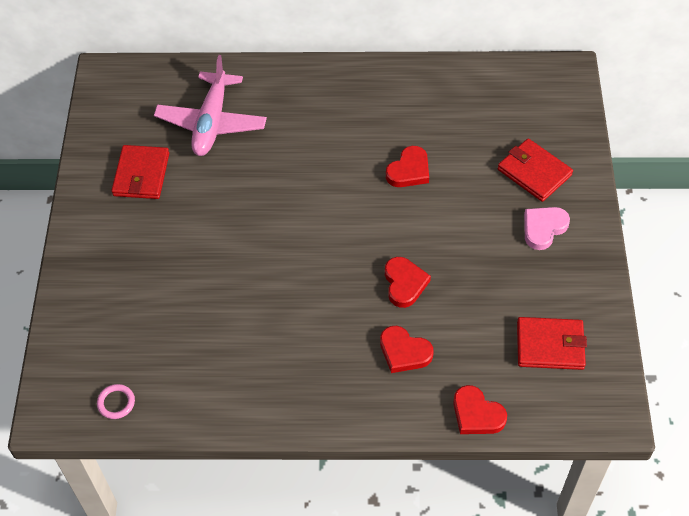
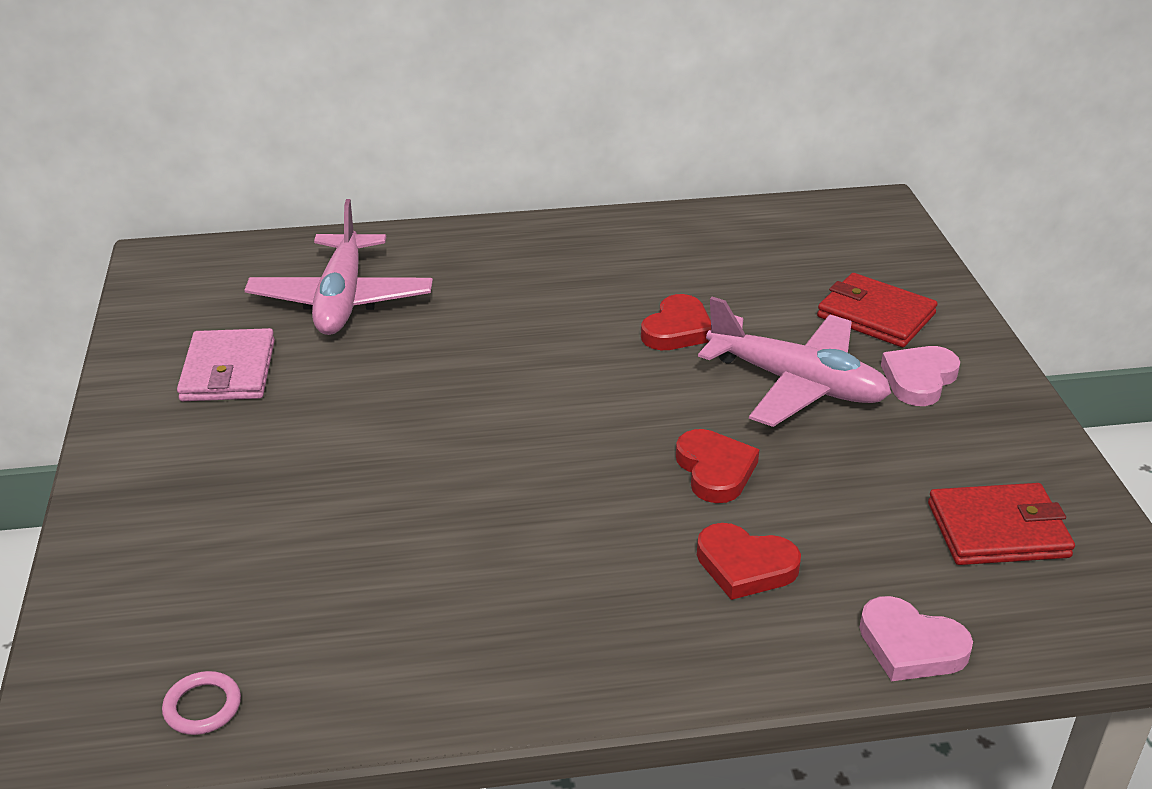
camera: 10 degrees left, 20 degrees down
red wallet [111,145,169,199] -> pink wallet [177,328,275,401]
red heart [453,385,507,434] -> pink heart [859,596,973,681]
none -> pink plane [698,297,891,427]

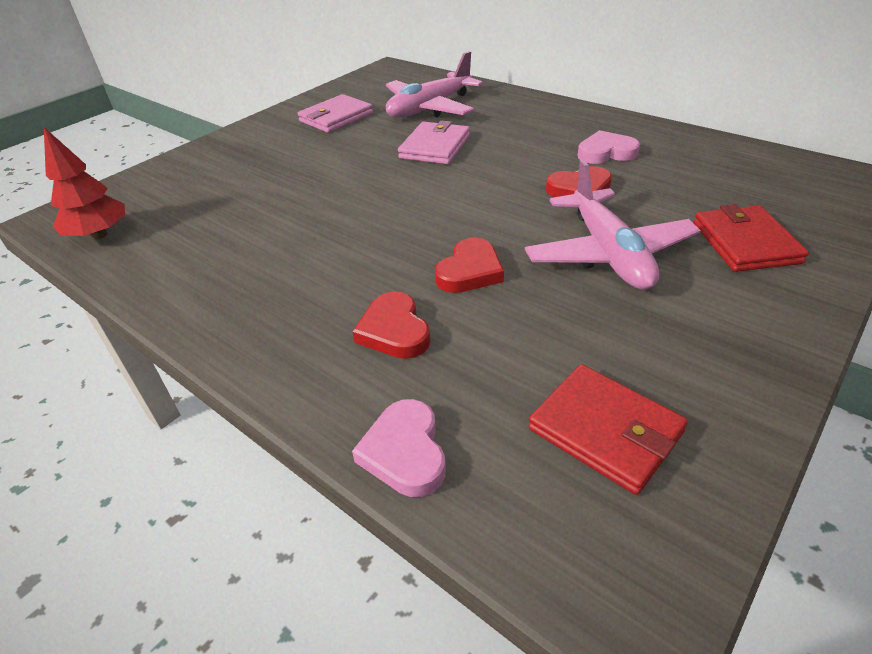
camera: 50 degrees right, 5 degrees up
pink ring [162,671,241,735] -> red tree [44,127,125,239]
pink heart [881,346,960,406] -> pink heart moved to [578,130,640,164]
none -> pink wallet [398,120,470,164]

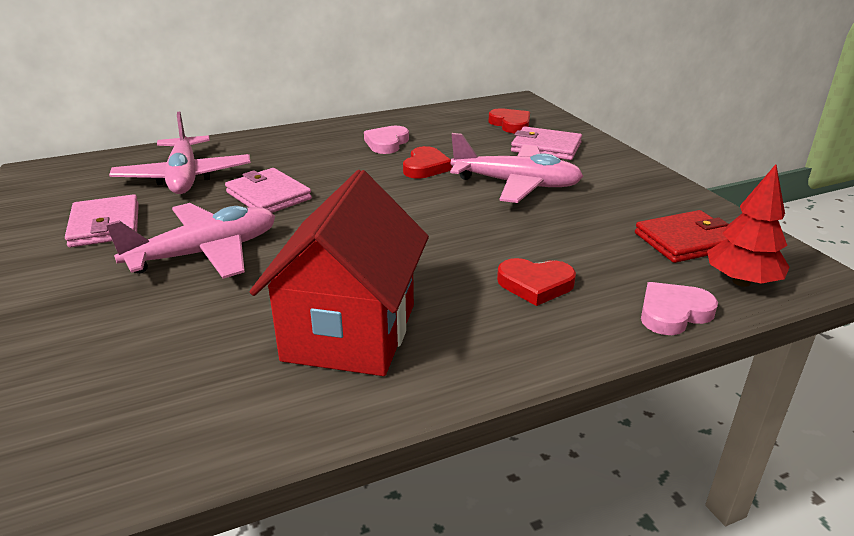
camera: 65 degrees left, 10 degrees down
red tree [44,127,125,239] -> red tree moved to [707,164,789,287]
pink heart [352,399,446,497] -> pink heart turned 135 degrees clockwise [641,282,718,335]
red heart [435,237,504,293] -> red heart moved to [489,108,530,133]
red wallet [694,204,809,272] -> pink wallet [511,127,582,160]
none -> pink plane [106,203,275,279]
none -> red house [250,170,429,376]

